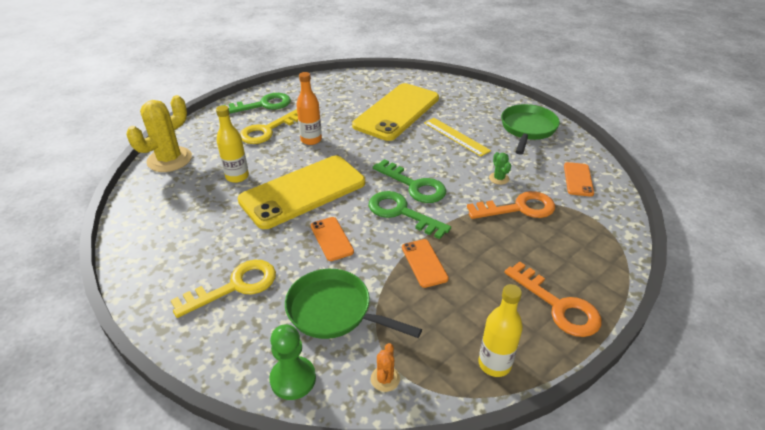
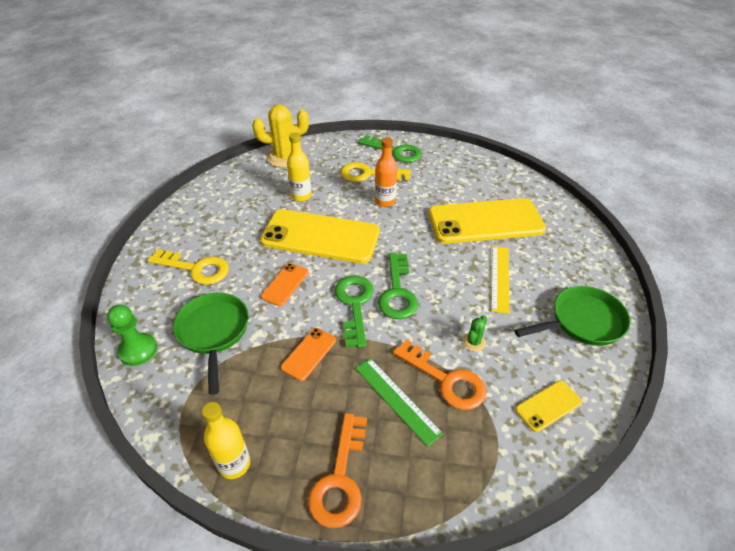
camera: 50 degrees right, 5 degrees up
orange cactus [371,343,400,392] -> none
orange phone [564,162,594,197] -> yellow phone [515,381,582,432]
none -> green ruler [355,358,443,447]

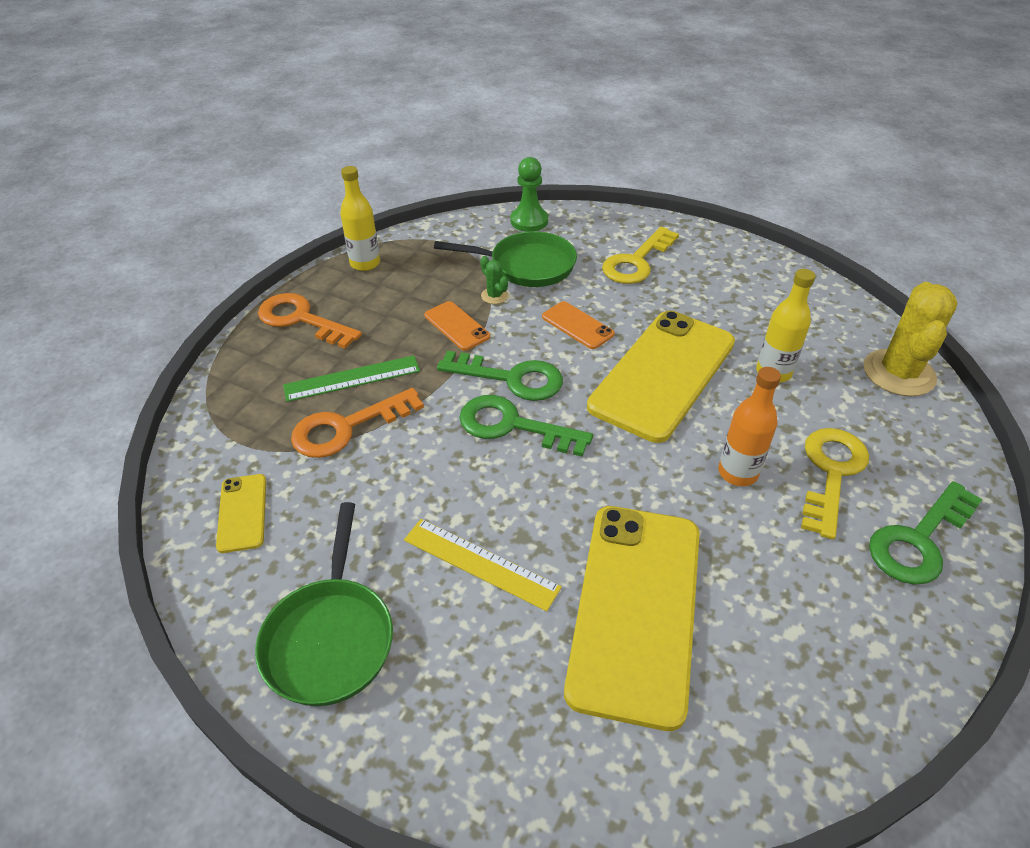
camera: 110 degrees right, 0 degrees up
green cactus [462,315,487,352] -> green cactus moved to [480,256,509,304]

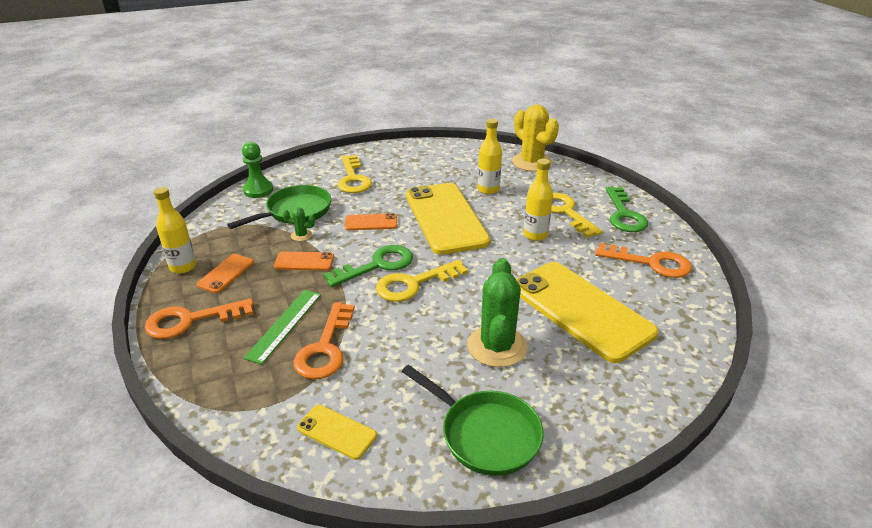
camera: 50 degrees left, 10 degrees down
yellow ruler [404,519,562,612] -> green cactus [467,258,527,367]
green key [459,395,593,457] -> yellow key [376,260,468,302]
orange bottle [718,367,781,486] -> yellow bottle [523,159,553,241]
none -> orange phone [197,254,254,293]
none -> orange key [595,243,692,278]

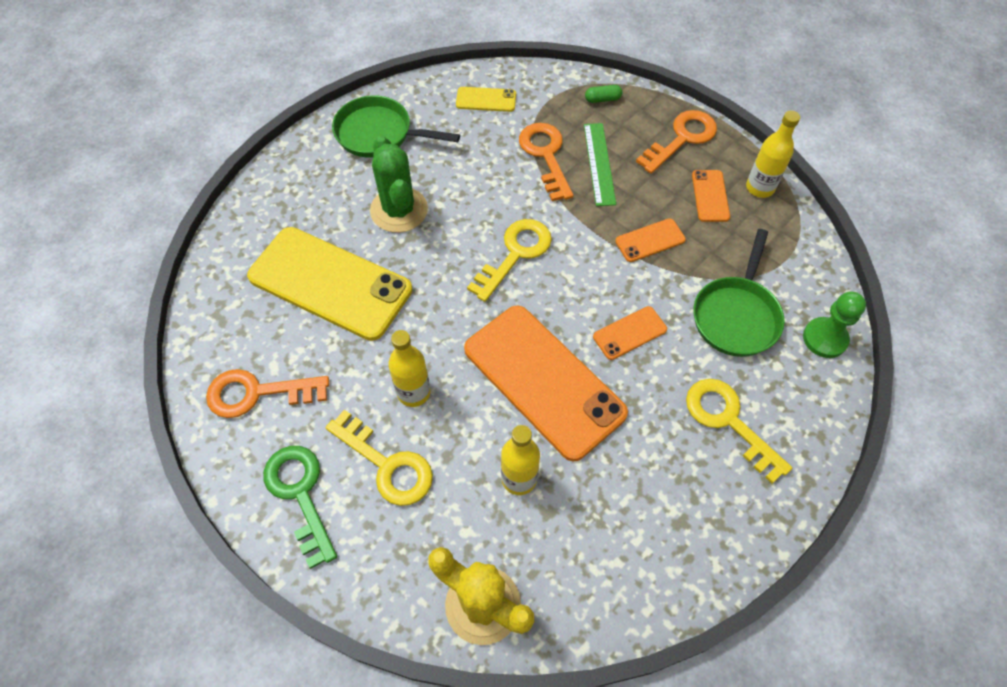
camera: 155 degrees right, 25 degrees up
green cactus [283,207,315,241] -> none
green key [323,245,413,287] -> none
yellow phone [406,183,490,255] -> orange phone [464,306,628,461]
none -> green capsule [585,85,622,103]

